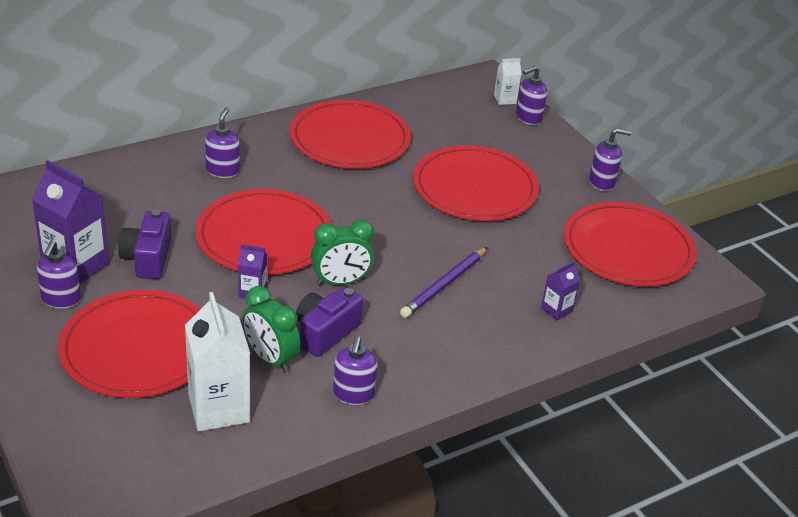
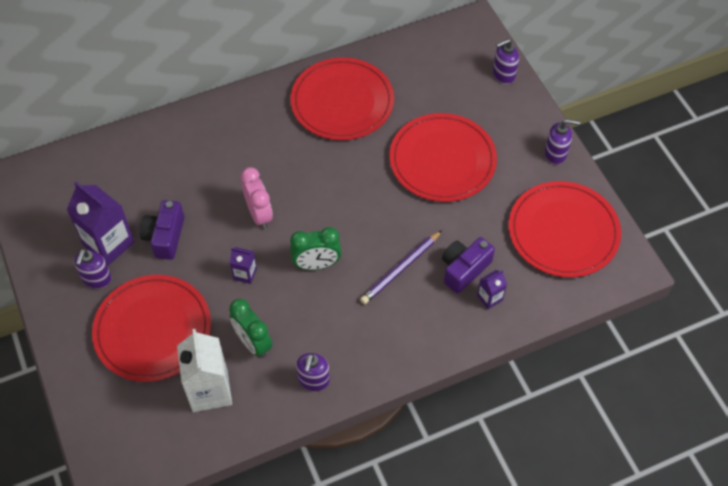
camera: 10 degrees right, 20 degrees up
red plate [195,189,331,275] -> pink clock [241,167,273,229]
purple soap dispenser [205,107,240,178] -> none
purple camera [296,287,363,357] -> purple camera moved to [442,237,495,294]
white carton [494,58,521,105] -> none

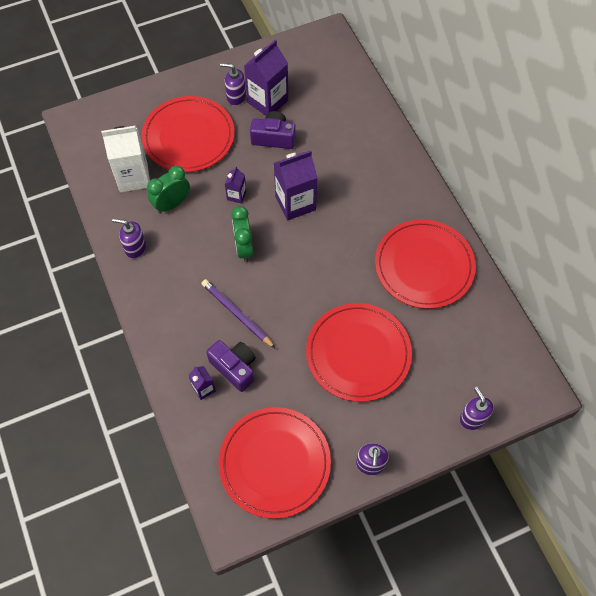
camera: 90 degrees right, 5 degrees up
pink clock [241,167,273,229] -> purple carton [274,150,318,220]

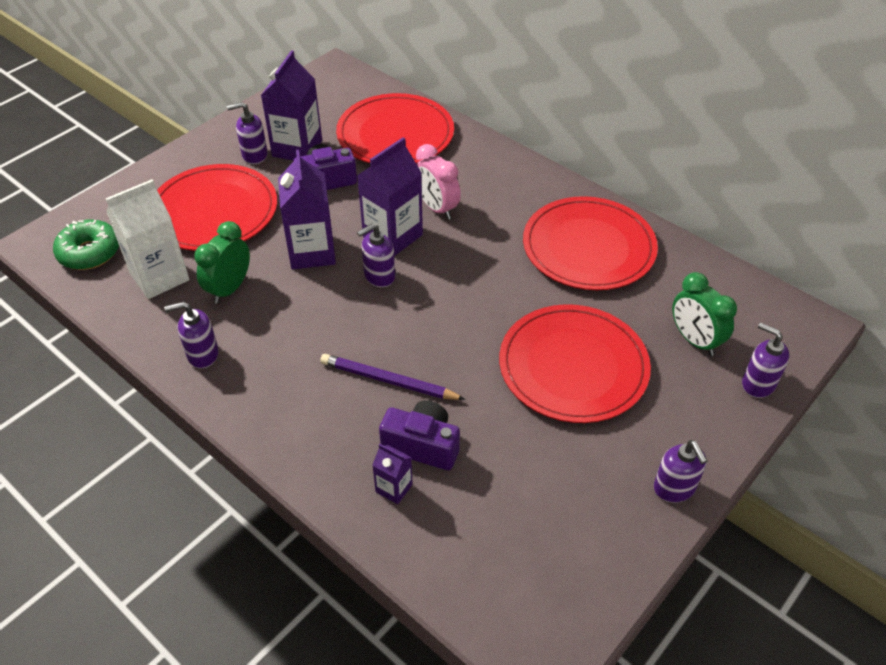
camera: 25 degrees left, 15 degrees down
red plate [219,407,331,519] -> red plate moved to [336,93,454,163]
purple carton [225,167,246,204] -> purple carton [278,150,336,269], size x2.00
green clock [231,206,253,262] -> green clock moved to [672,272,737,356]
none -> green donut [53,219,119,270]
none -> purple soap dispenser [357,223,395,287]
none -> pink clock [416,144,461,220]

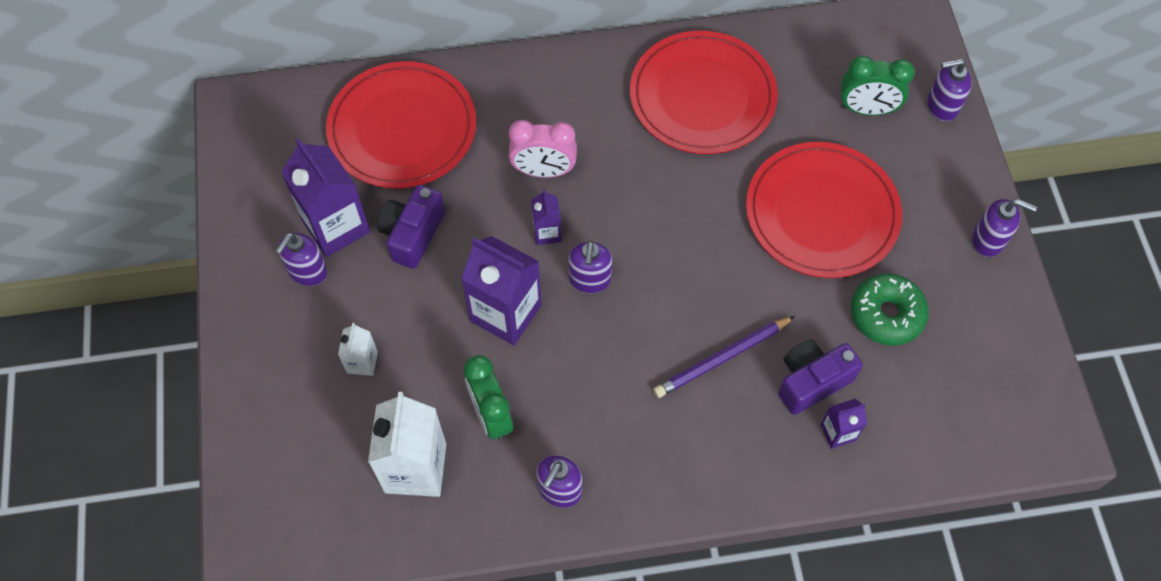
camera: 50 degrees left, 15 degrees up
green donut [53,219,119,270] -> green donut moved to [851,274,929,346]
red plate [157,164,277,251] -> white carton [338,323,378,376]
purple carton [357,137,423,256] -> purple carton [531,189,561,245], size x0.50

